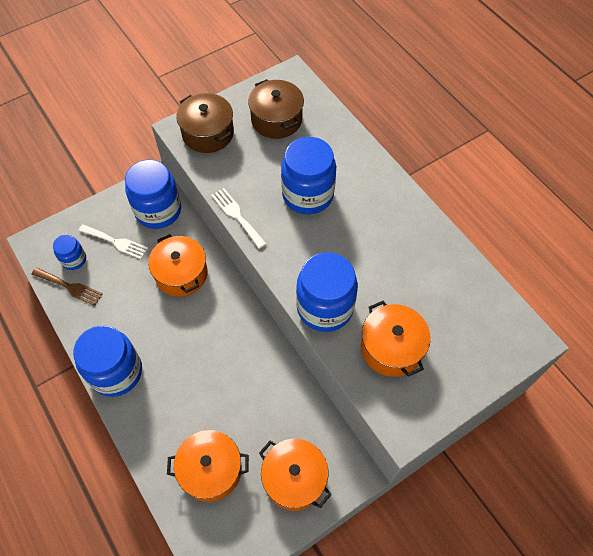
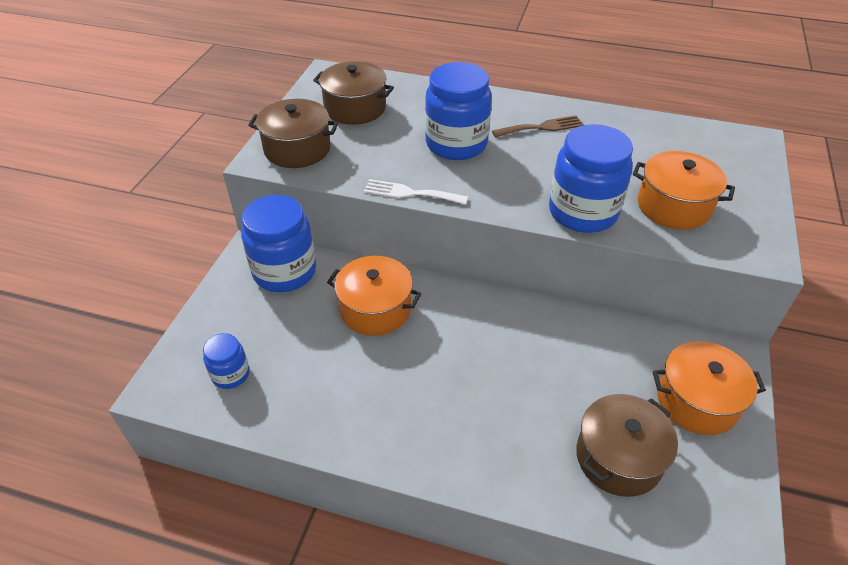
camera: 40 degrees left, 15 degrees down
brown fork [31,267,103,306] -> brown fork moved to [492,115,584,137]
blue jar [73,325,142,397] -> none
white fork [78,224,148,259] -> none
orange pot [167,430,249,502] -> brown pot [576,394,678,497]

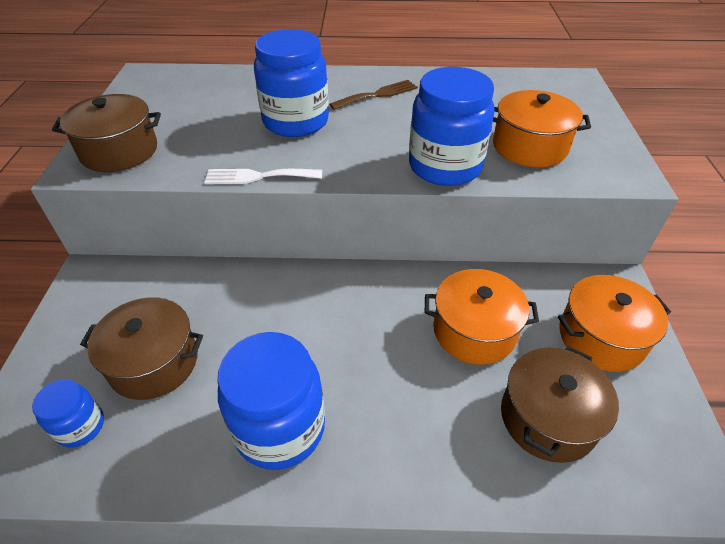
camera: 15 degrees left, 0 degrees up
blue jar [241,195,316,292] -> blue jar moved to [218,332,325,470]
brown pot [313,61,394,125] -> brown pot moved to [80,297,203,400]
orange pot [327,256,421,336] -> orange pot moved to [425,269,539,364]

